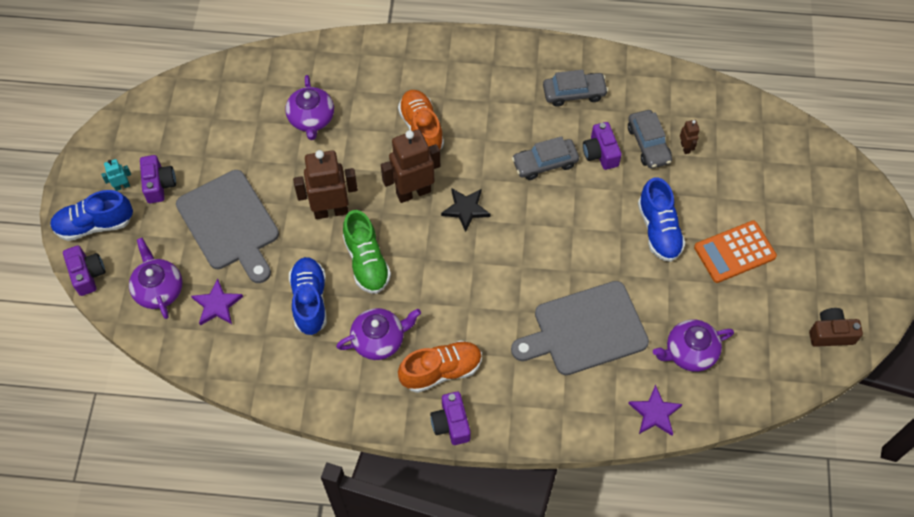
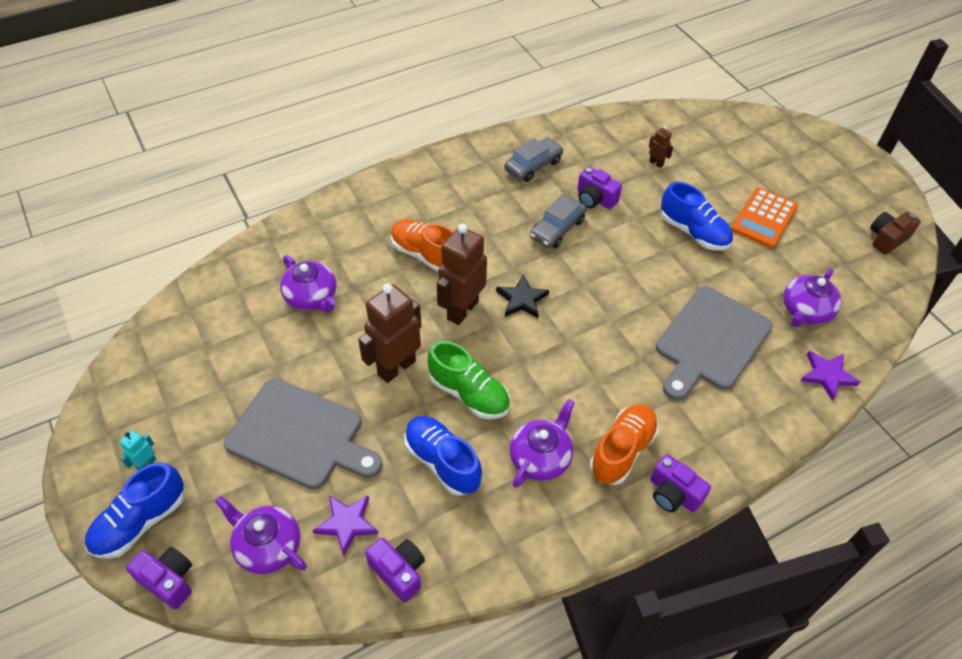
camera: 35 degrees left, 10 degrees down
purple camera [140,155,176,203] -> purple camera moved to [365,538,425,602]
grey car [628,110,672,168] -> none

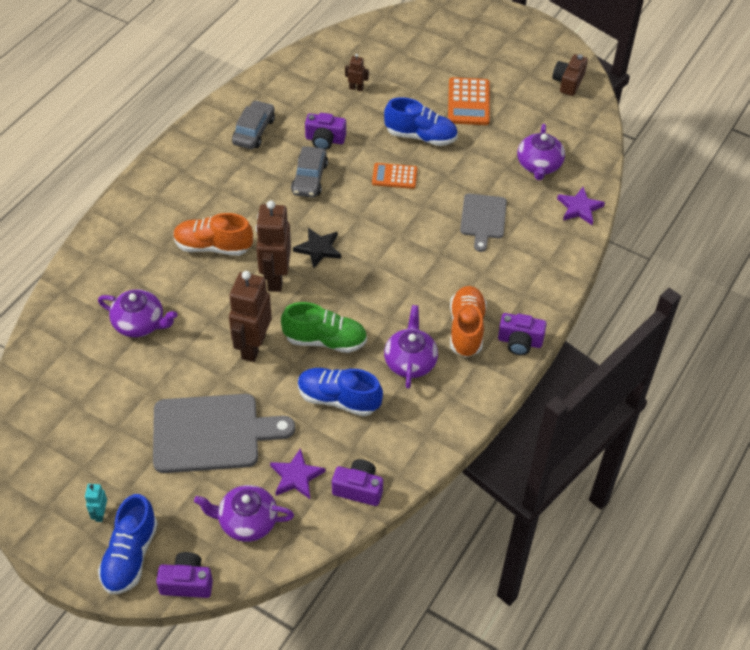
camera: 30 degrees left, 0 degrees up
grey cutting board [656,286,773,400] -> grey cutting board [460,194,507,252], size x0.59
none -> orange calculator [372,163,417,189]

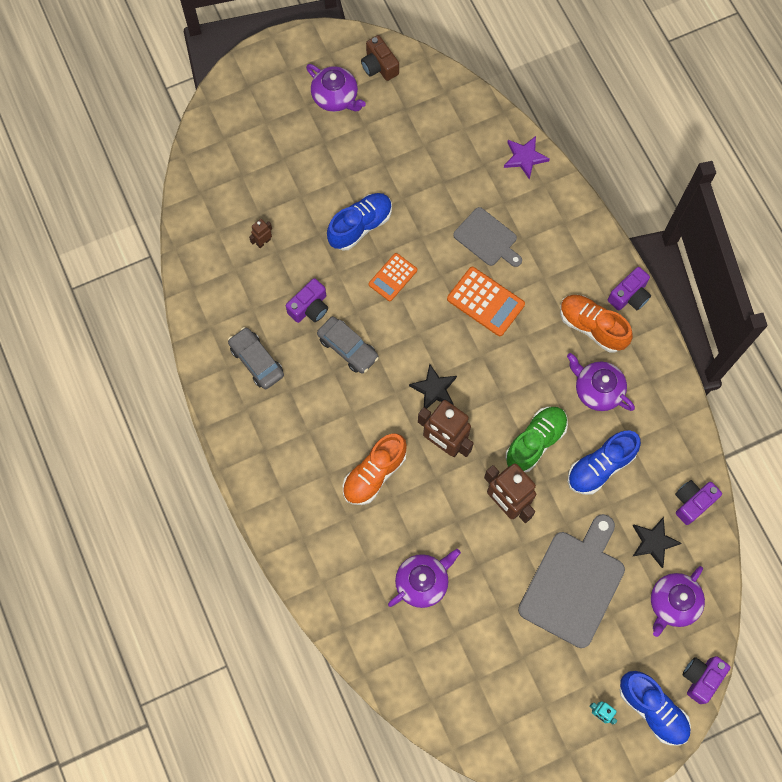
camera: 55 degrees left, 20 degrees up
purple star [270,448,325,499] -> black star [632,517,682,568]
orange calculator [448,77,490,125] -> orange calculator moved to [447,267,525,336]
purple teapot [517,124,565,180] -> purple teapot moved to [306,64,366,112]

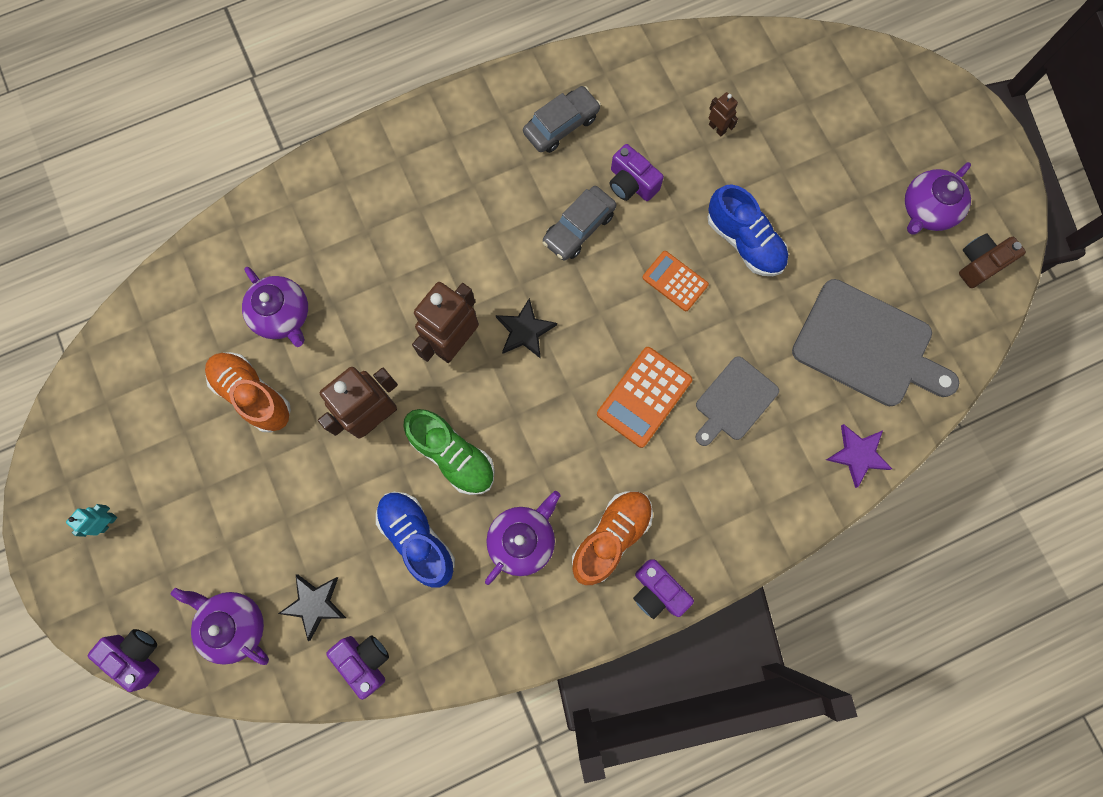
camera: 90 degrees right, 5 degrees up
orange shoe [343,433,407,505] -> orange shoe moved to [205,352,291,433]
grey cutting board [518,514,625,648] -> grey cutting board moved to [792,279,959,406]
blue shoe [620,671,691,746] -> none

